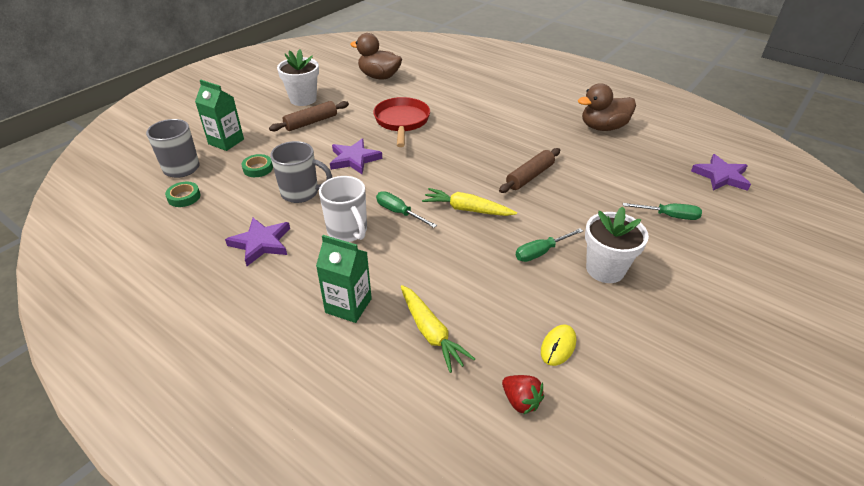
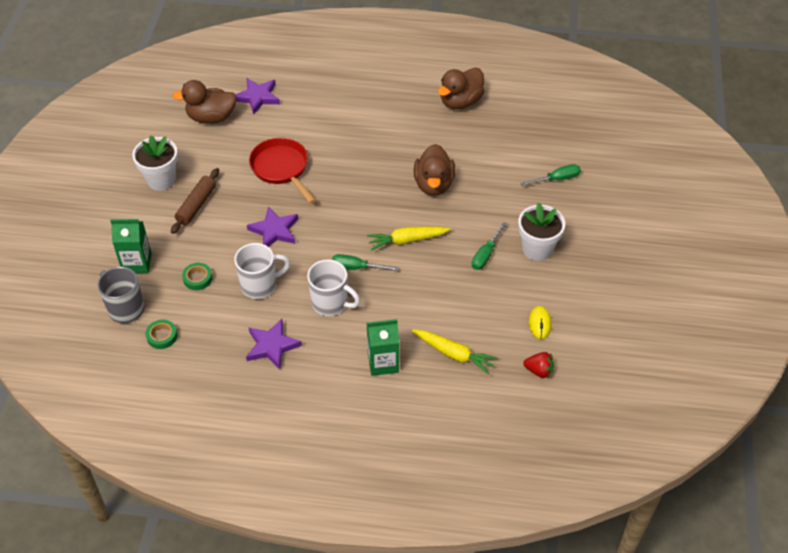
camera: 30 degrees left, 10 degrees up
grey mug [270,141,332,203] -> white mug [234,243,290,299]
brown rolling pin [499,148,560,193] -> brown duck [414,144,455,196]
purple star [691,154,751,191] -> purple star moved to [235,78,280,114]

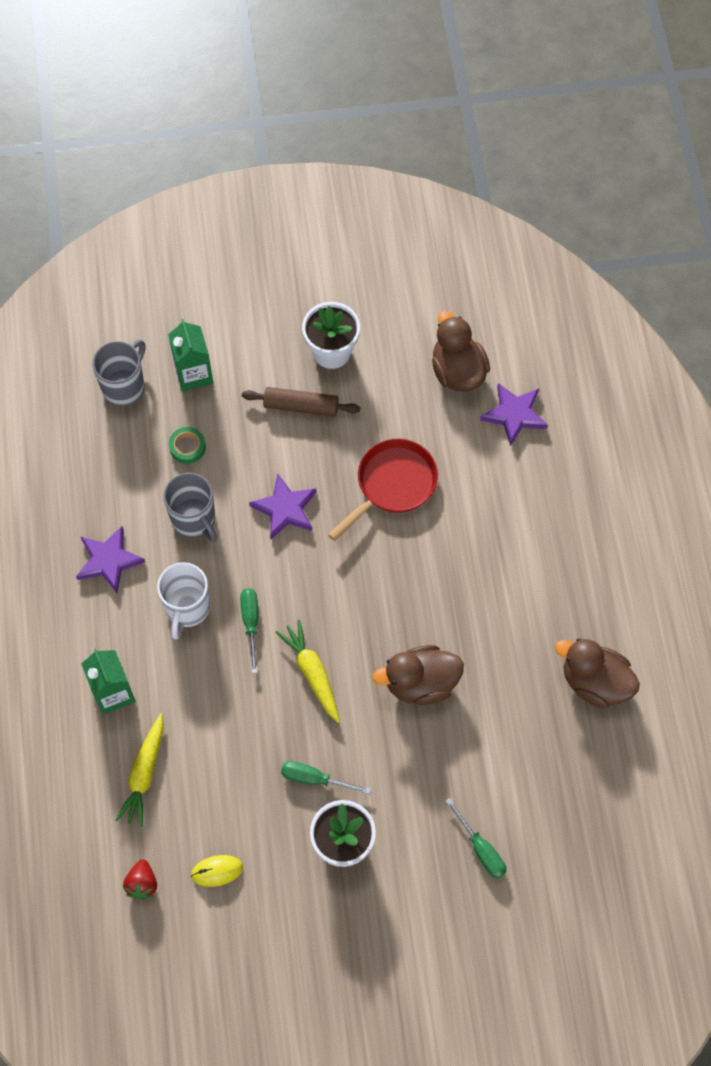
camera: 75 degrees right, 15 degrees up
green tape [145,320,177,349] -> none
white mug [234,243,290,299] -> grey mug [163,473,217,542]

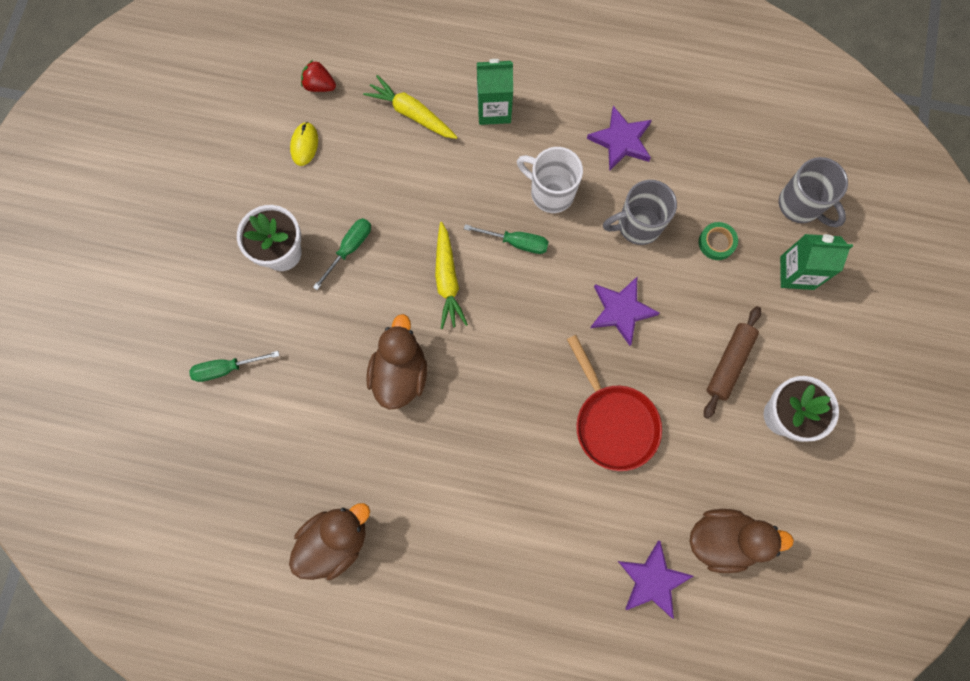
camera: 110 degrees right, 10 degrees up
yellow carrot [276,620,340,723] -> yellow carrot turned 90 degrees clockwise [435,222,468,329]

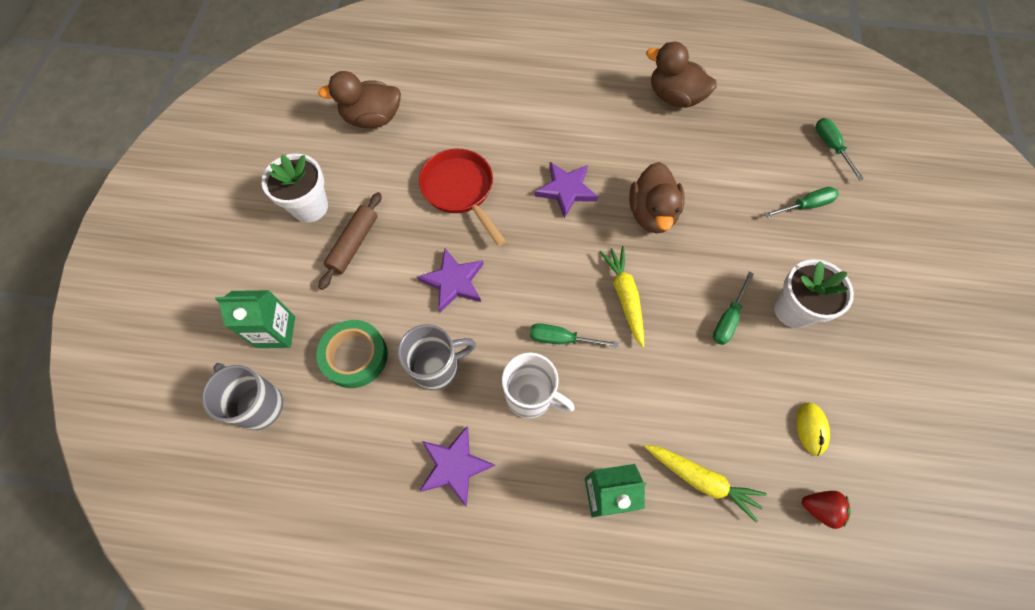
camera: 175 degrees right, 10 degrees down
brown duck [289,503,370,580] -> brown duck turned 75 degrees clockwise [646,42,717,108]
purple star [618,541,693,619] -> purple star moved to [535,162,598,219]
green tape [699,222,738,260] -> green tape [316,320,388,388], size x1.71
none -> green screwdriver [816,118,864,181]

